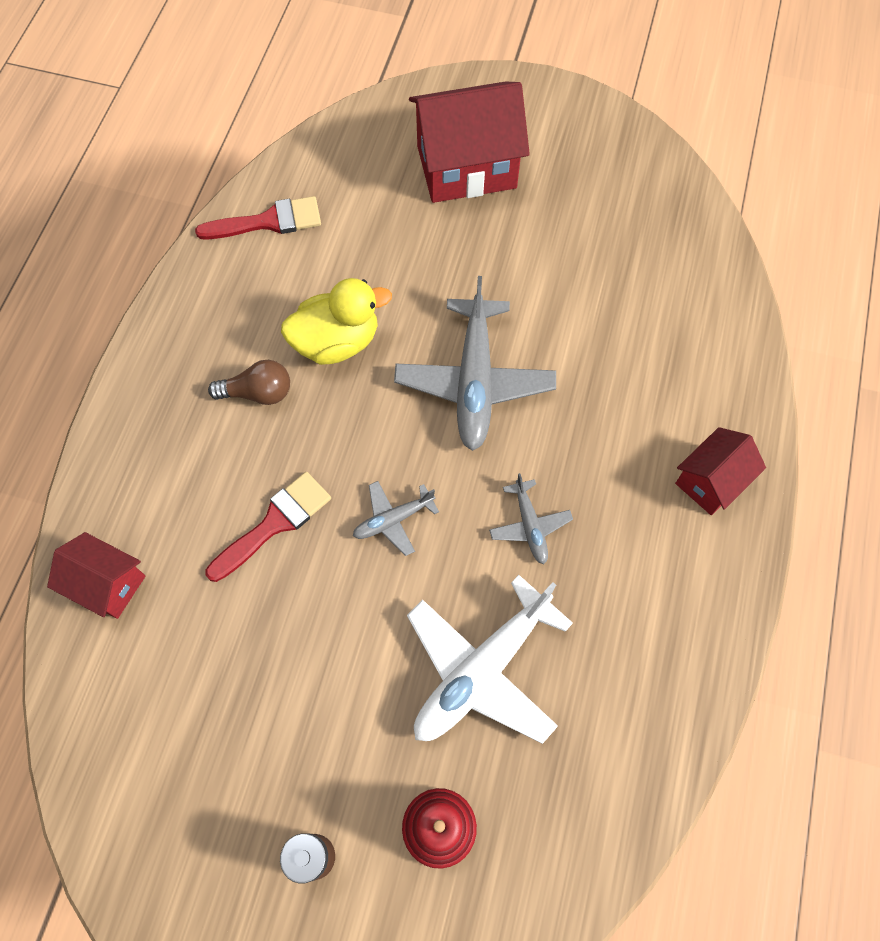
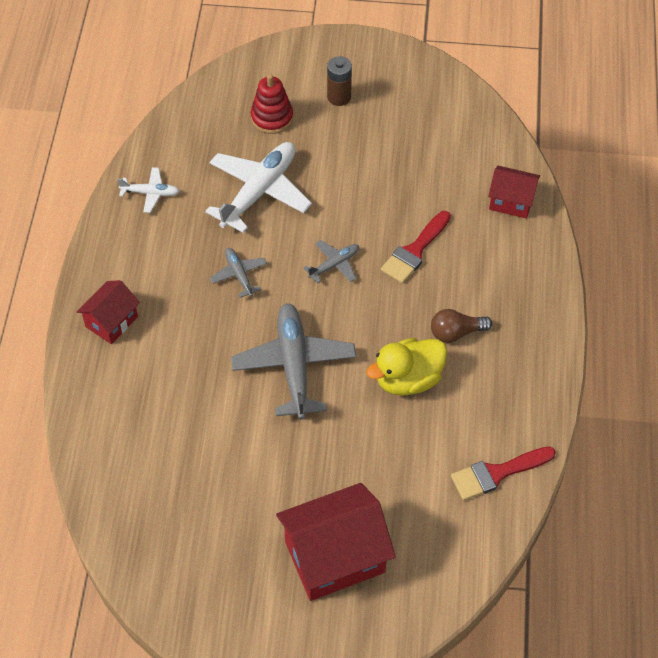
camera: 170 degrees right, 10 degrees down
none -> white plane [117,167,180,213]

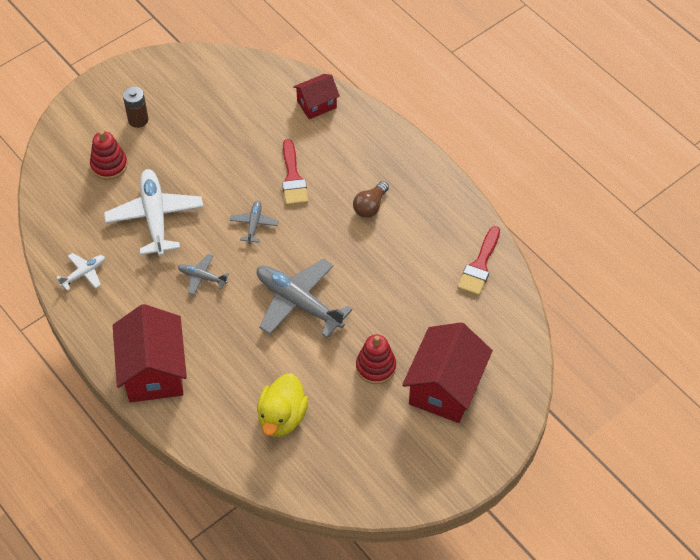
camera: 45 degrees left, 0 degrees up
red house [77,280,140,344] -> red house [113,304,187,402], size x1.79
yellow duck [366,338,447,396] -> yellow duck moved to [257,373,308,437]
none -> red stacking toy [356,334,396,384]

